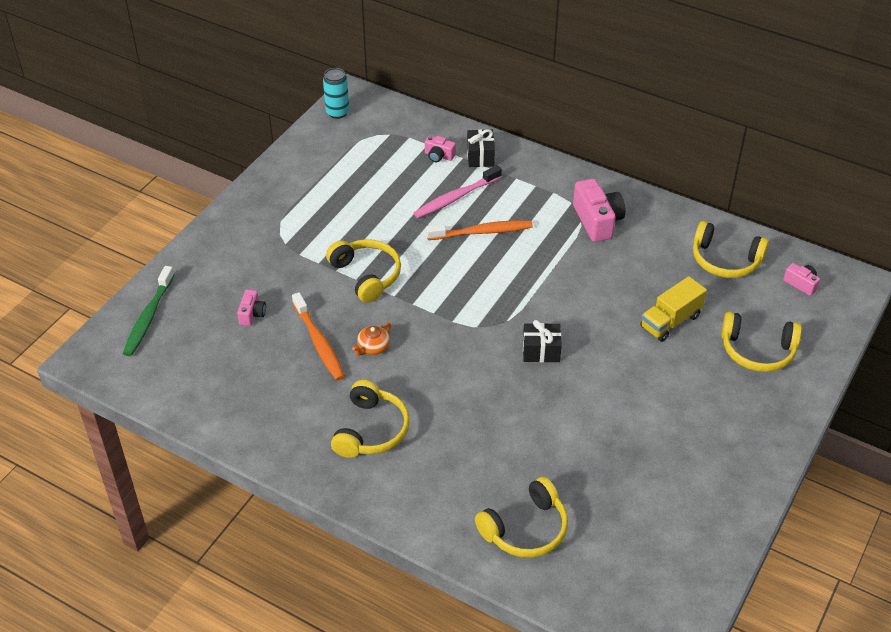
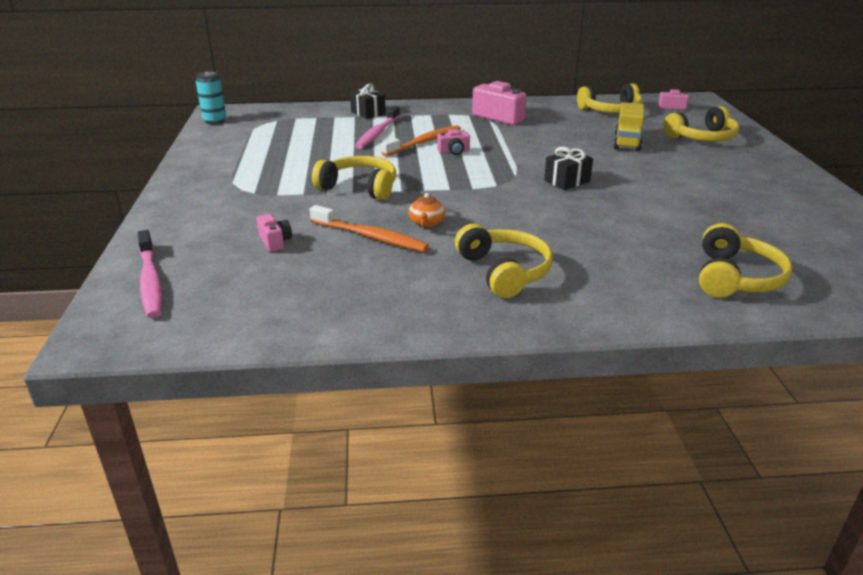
camera: 35 degrees left, 15 degrees down
green toothbrush [123,266,174,356] -> pink toothbrush [137,230,163,318]
pink camera [425,136,456,162] -> pink camera moved to [437,129,470,155]

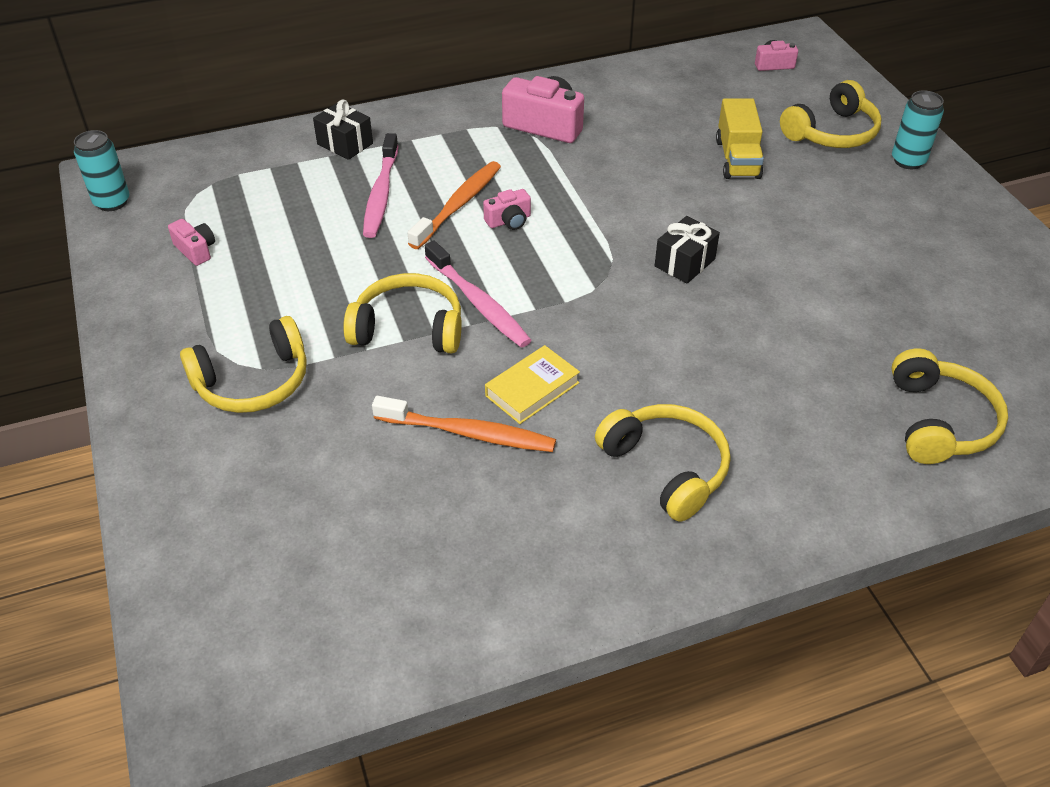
camera: 15 degrees left, 15 degrees up
pink toothbrush [137,230,163,318] -> pink toothbrush moved to [425,241,532,348]
pink camera [256,214,292,252] -> pink camera moved to [168,219,215,266]
orange teapot [409,193,446,227] -> yellow book [485,345,580,424]
yellow headphones [577,83,642,113] -> yellow headphones moved to [180,316,307,413]
none -> turquoise can [892,90,944,169]

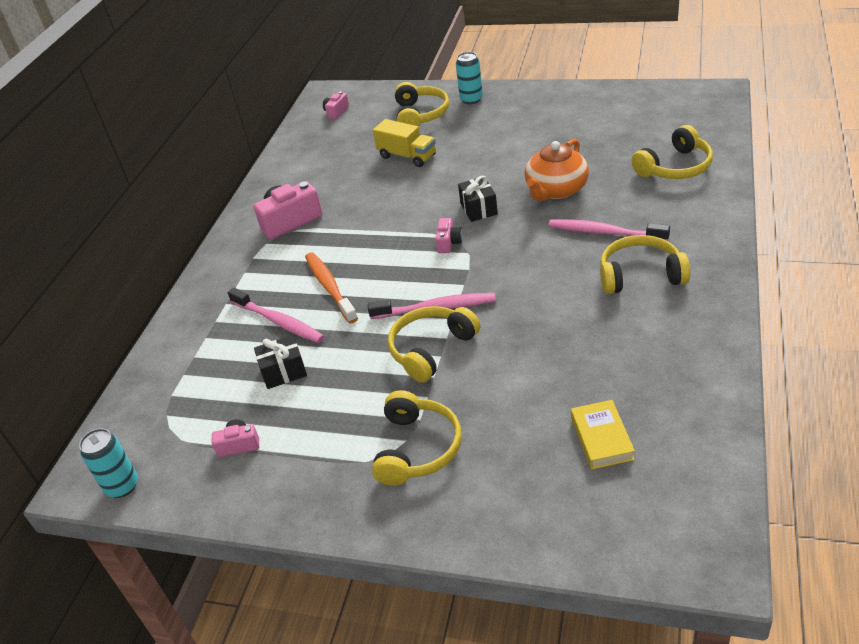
camera: 50 degrees left, 5 degrees down
black gift [313,99,373,160] -> black gift moved to [254,335,307,389]
orange toothbrush [372,396,556,452] -> none
pink camera [483,189,531,230] -> pink camera moved to [435,218,463,253]
yellow book [485,345,580,424] -> yellow book moved to [571,400,635,470]
yellow headphones [891,348,1008,464] -> yellow headphones turned 105 degrees clockwise [631,125,713,179]
none -> orange teapot [525,138,589,201]
none -> pink toothbrush [548,219,670,241]

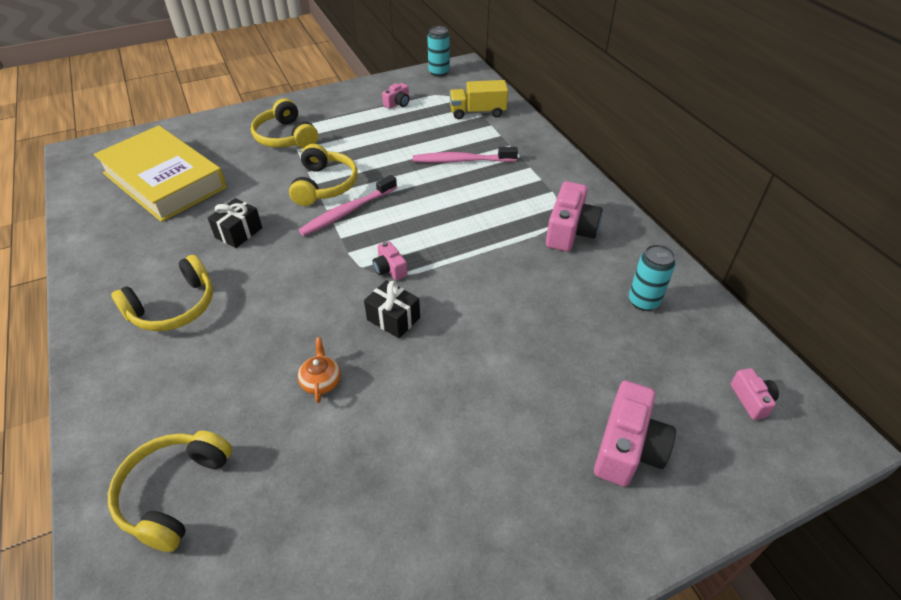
camera: 135 degrees right, 5 degrees up
black gift [254,335,307,389] -> black gift moved to [208,198,262,248]
orange toothbrush [305,252,358,324] -> none
yellow truck [373,119,436,167] -> yellow truck moved to [450,80,508,119]
yellow headphones [395,82,449,127] -> pink camera [594,381,676,486]
turquoise can [456,52,483,104] -> turquoise can moved to [629,244,675,311]
orange teapot [525,138,589,201] -> orange teapot [298,337,341,403], size x0.50
pink toothbrush [548,219,670,241] -> none
yellow book [571,400,635,470] -> yellow book [94,125,227,222], size x2.31

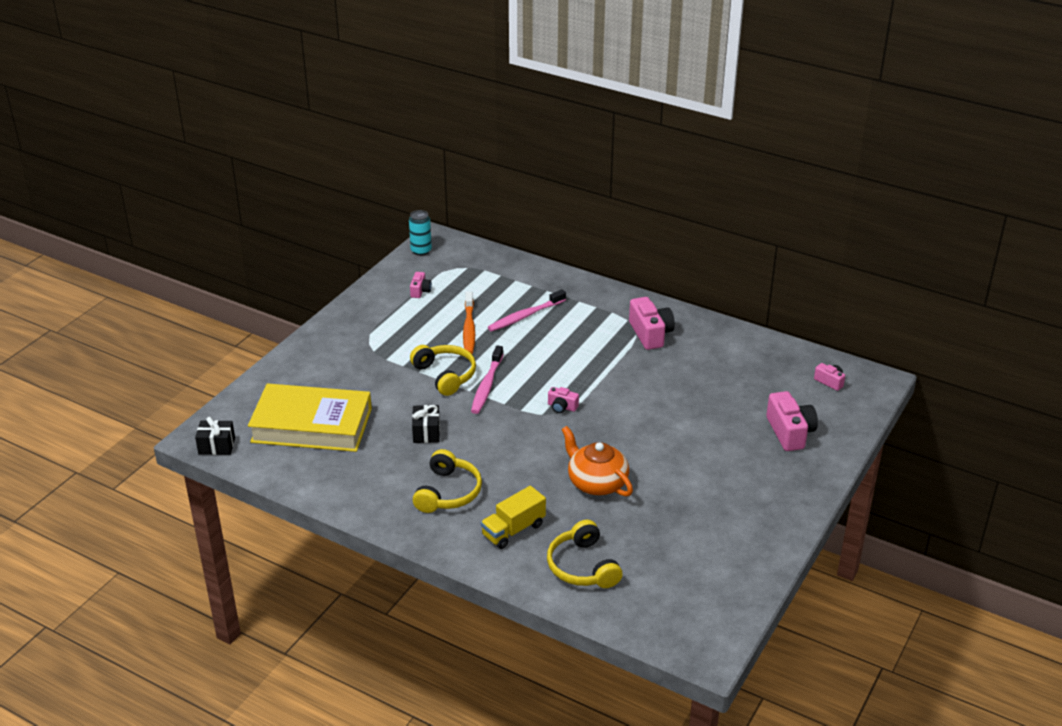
camera: 35 degrees left, 10 degrees down
yellow headphones [251,98,318,148] -> none
orange teapot [298,337,341,403] -> orange teapot [561,426,633,497], size x2.00
black gift [364,280,420,338] -> black gift moved to [195,417,235,455]
yellow truck [450,80,508,119] -> yellow truck moved to [481,486,546,549]
turquoise can [629,244,675,311] -> none
none -> orange toothbrush [463,292,475,354]

